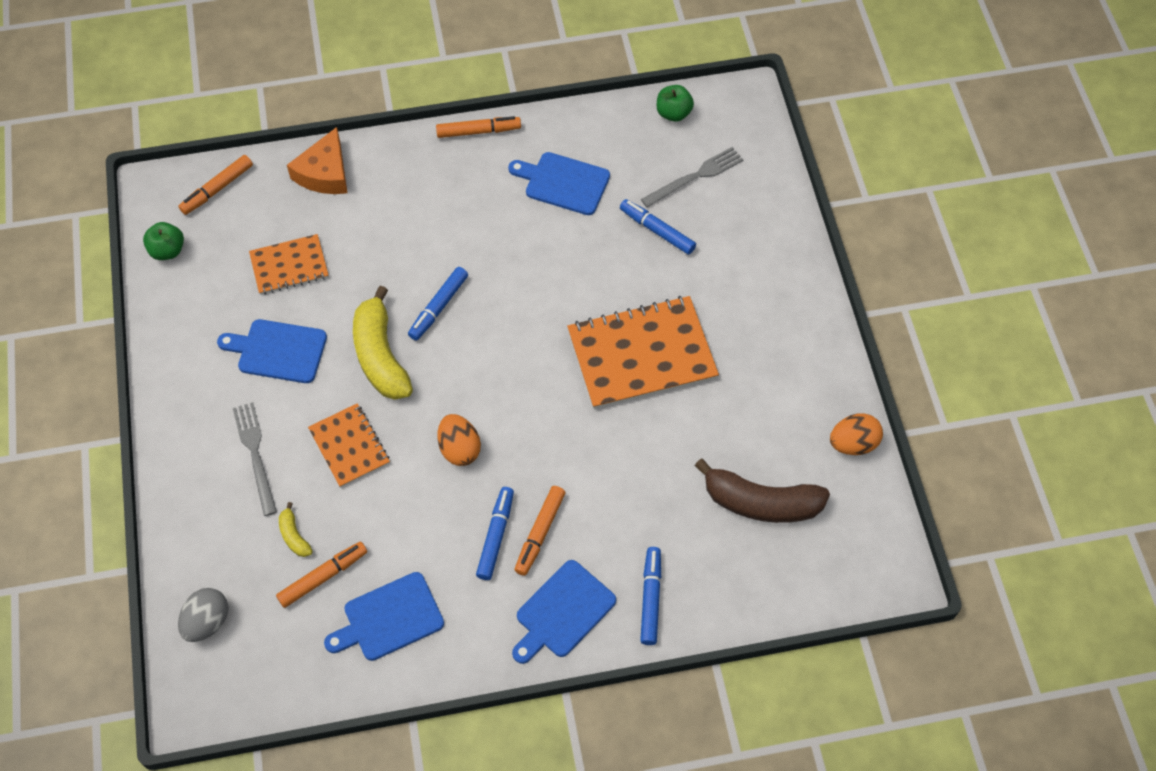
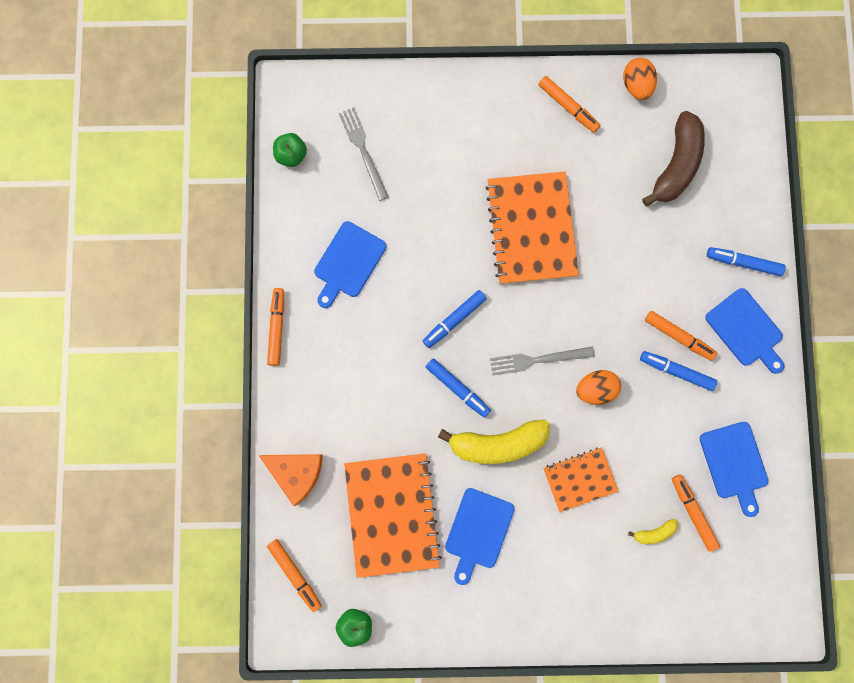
camera: 80 degrees left, 20 degrees up
grey egg [178,588,228,642] -> none
grey fork [233,402,277,516] -> grey fork moved to [490,347,595,375]
orange notebook [249,234,329,295] -> orange notebook [344,453,442,578], size x1.78
blue marker [620,199,696,255] -> blue marker moved to [423,290,487,348]
none -> orange marker [538,76,600,133]

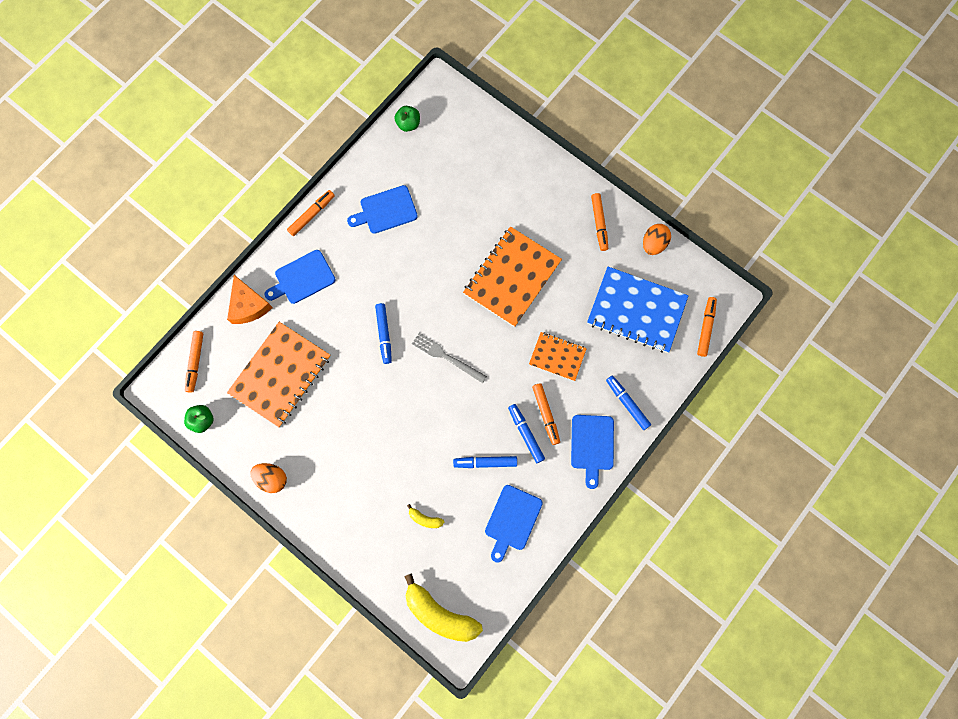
camera: 40 degrees right, 5 degrees down
grey fork [339,107,389,201] -> none
blue marker [423,290,487,348] -> blue marker moved to [453,456,517,468]
yellow banana [438,420,550,464] -> yellow banana moved to [404,573,483,642]
blue cutting board [445,488,515,585] -> blue cutting board moved to [264,250,336,304]
orange notebook [543,447,618,512] -> orange notebook moved to [529,332,587,381]
orange egg [576,370,621,405] -> orange egg moved to [250,463,287,493]
brown banana [642,111,705,206] -> blue notebook [587,267,689,353]
orange marker [672,474,720,552] -> orange marker moved to [697,297,717,357]

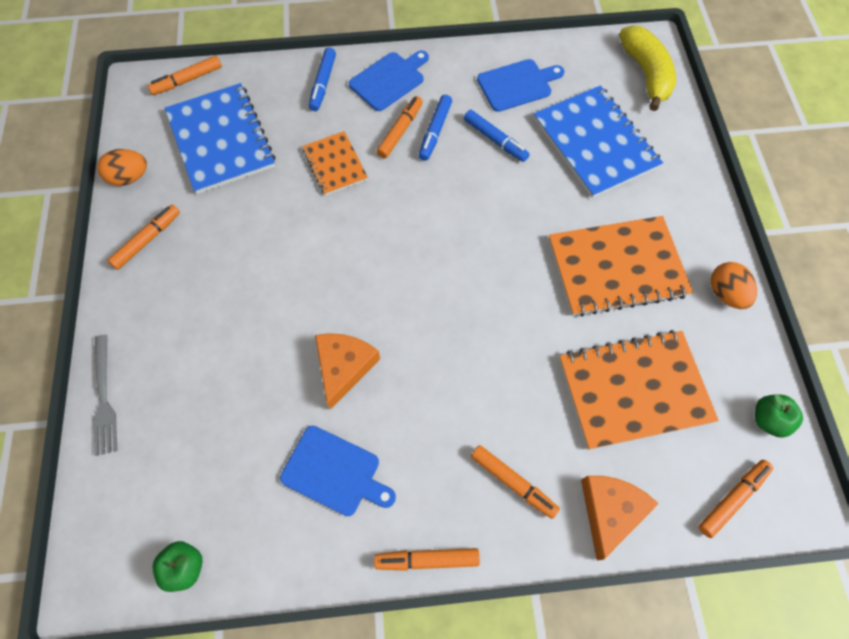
camera: 135 degrees left, 10 degrees down
blue cutting board [264,250,336,304] -> orange marker [471,445,560,519]
blue marker [375,303,392,364] -> none
yellow banana [407,504,444,528] -> blue notebook [534,85,663,198]
grey fork [412,333,487,383] -> grey fork moved to [93,335,117,456]
orange notebook [463,226,562,327] -> orange notebook moved to [549,216,693,317]
none -> orange cheese [315,333,380,410]

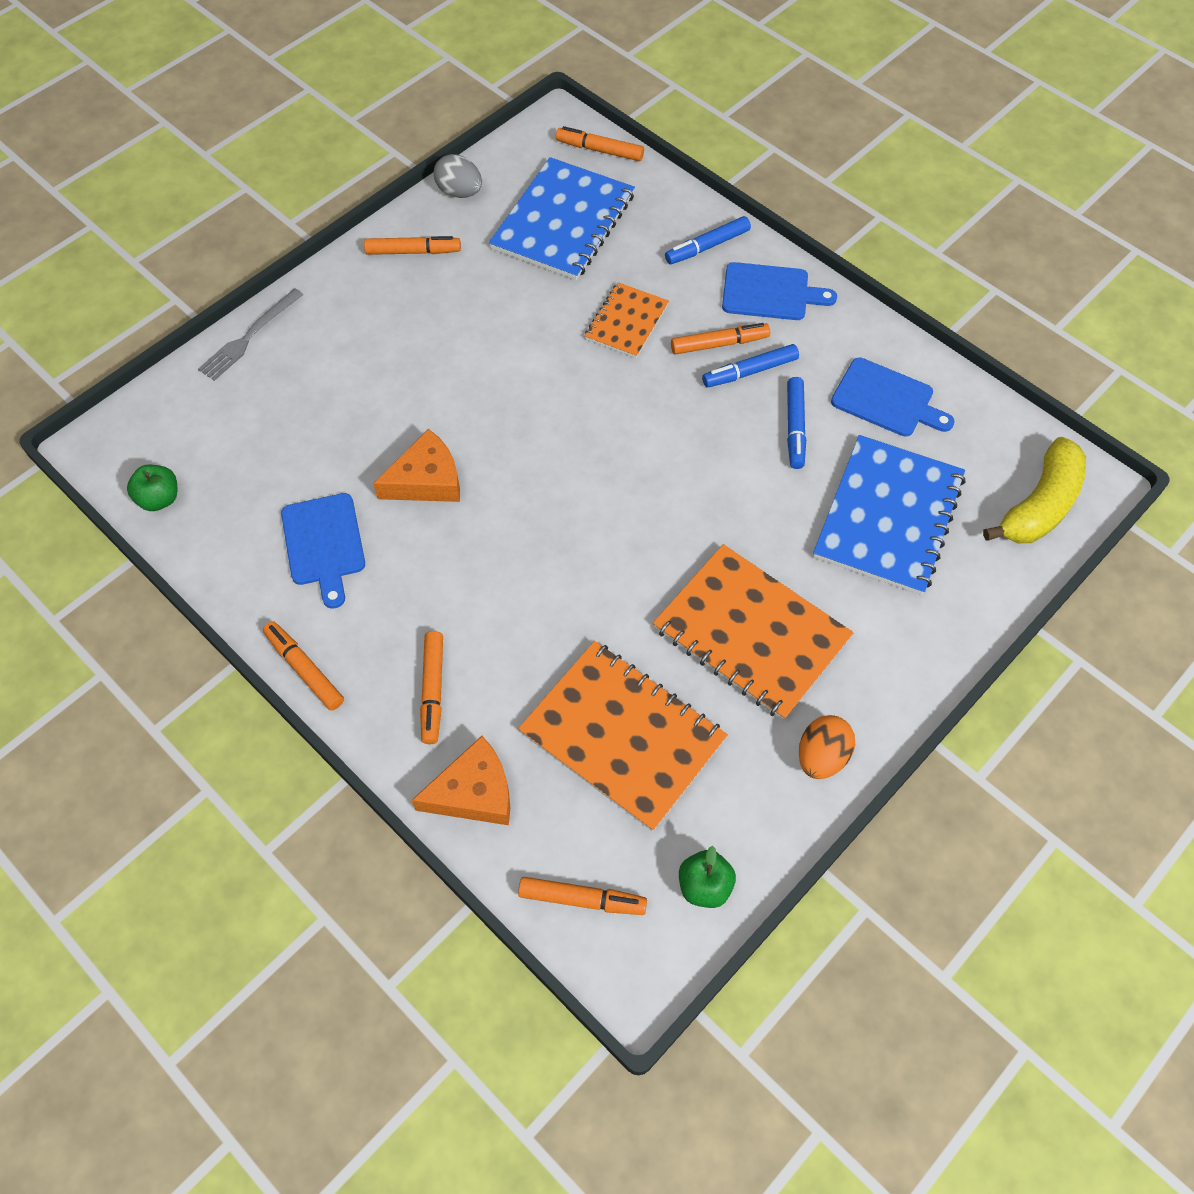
camera: 50 degrees right, 5 degrees down
orange egg [97,149,147,186] -> grey egg [434,154,482,198]

